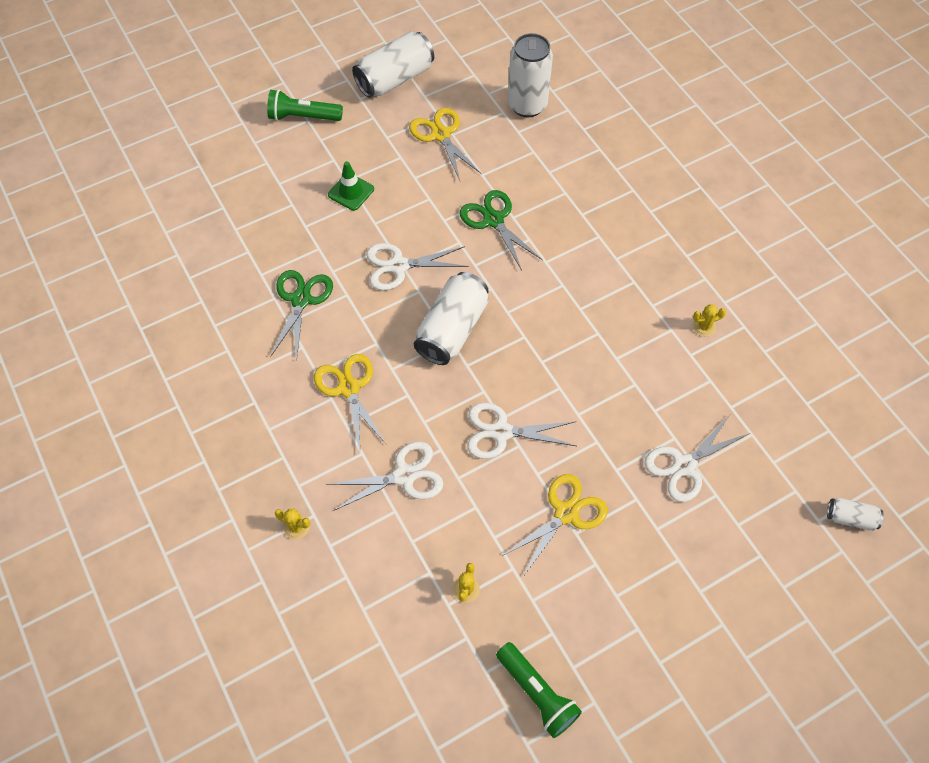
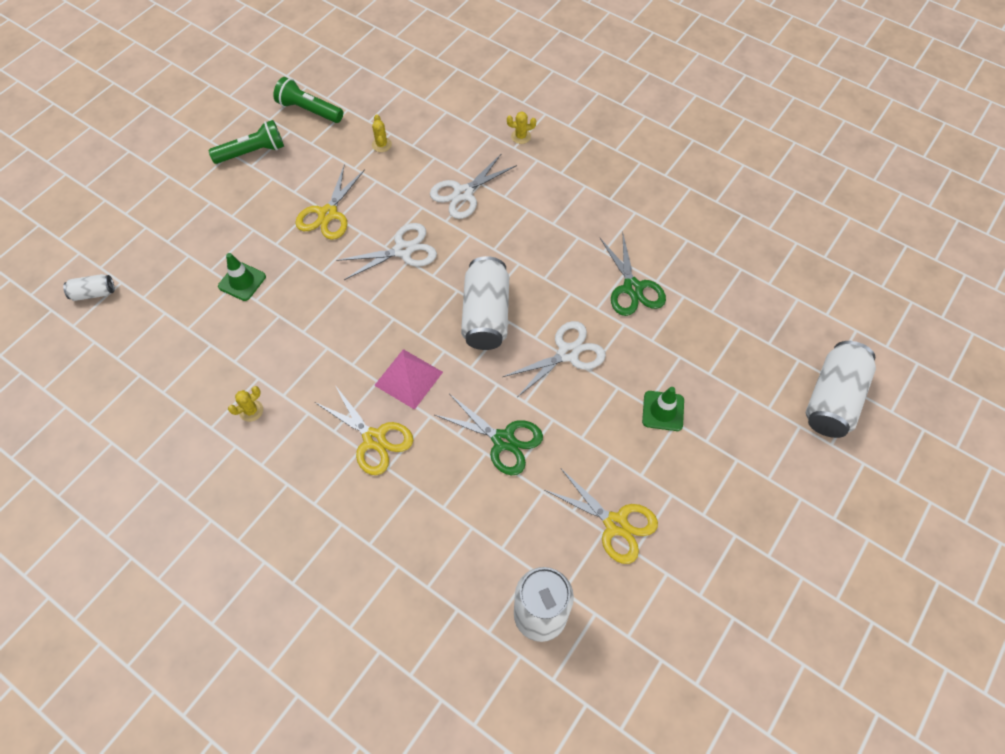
camera: 155 degrees right, 0 degrees up
green flashlight [267,90,343,121] -> green flashlight moved to [208,120,284,164]
yellow scissors [314,354,387,450] -> yellow scissors moved to [315,385,413,475]
white can [352,31,434,98] -> white can moved to [806,341,876,438]
white scissors [645,415,750,502] -> green traffic cone [218,253,266,301]
none -> pink pyramid [374,349,443,410]

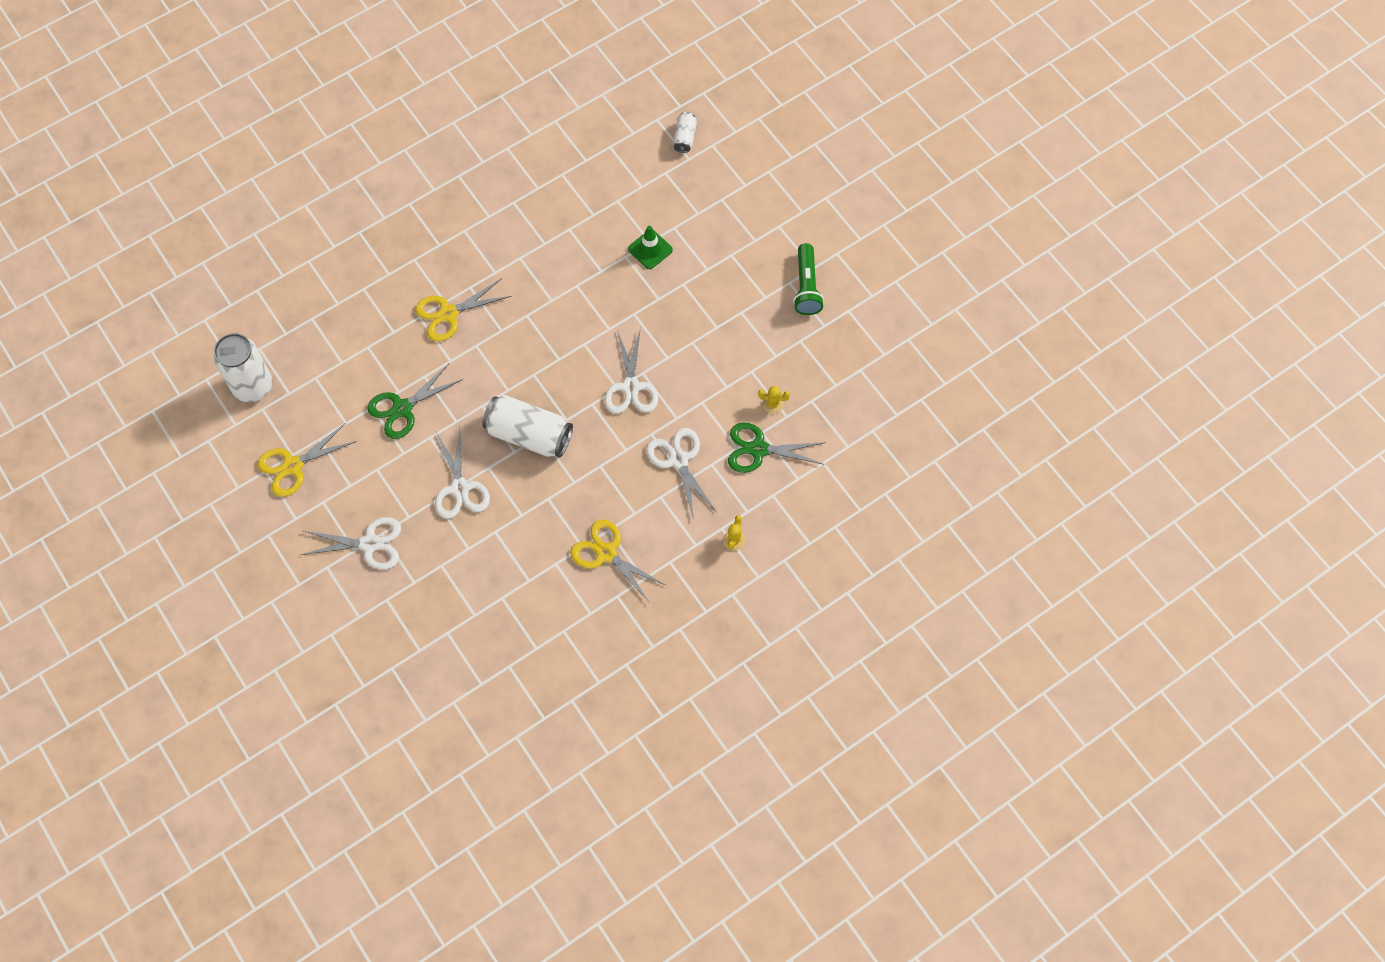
camera: 110 degrees right, 5 degrees up
yellow cactus [228,386,263,422] -> none
green flashlight [273,77,343,123] -> none
yellow scissors [295,166,365,240] -> yellow scissors moved to [570,520,667,603]
pink pyramid [374,349,443,410] -> none
green scissors [600,235,666,316] -> green scissors moved to [728,423,826,473]
green traffic cone [642,387,684,431] -> white scissors [301,517,401,570]
white can [806,341,876,438] -> none

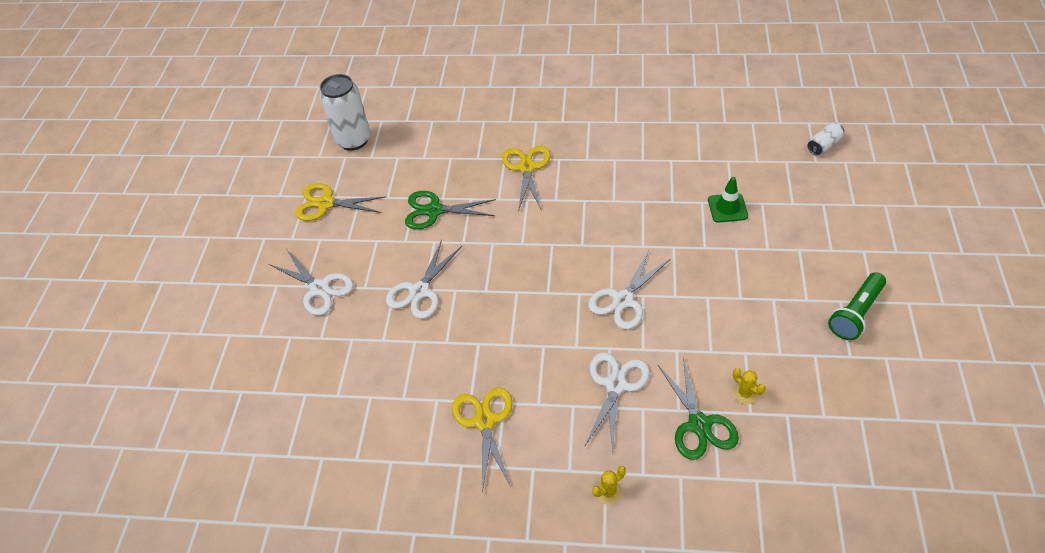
camera: 45 degrees right, 15 degrees down
yellow scissors [415,278,512,342] -> yellow scissors turned 75 degrees clockwise [502,146,551,212]
white can [482,395,573,458] -> none
green scissors [728,423,826,473] -> green scissors turned 150 degrees counterclockwise [658,357,739,460]

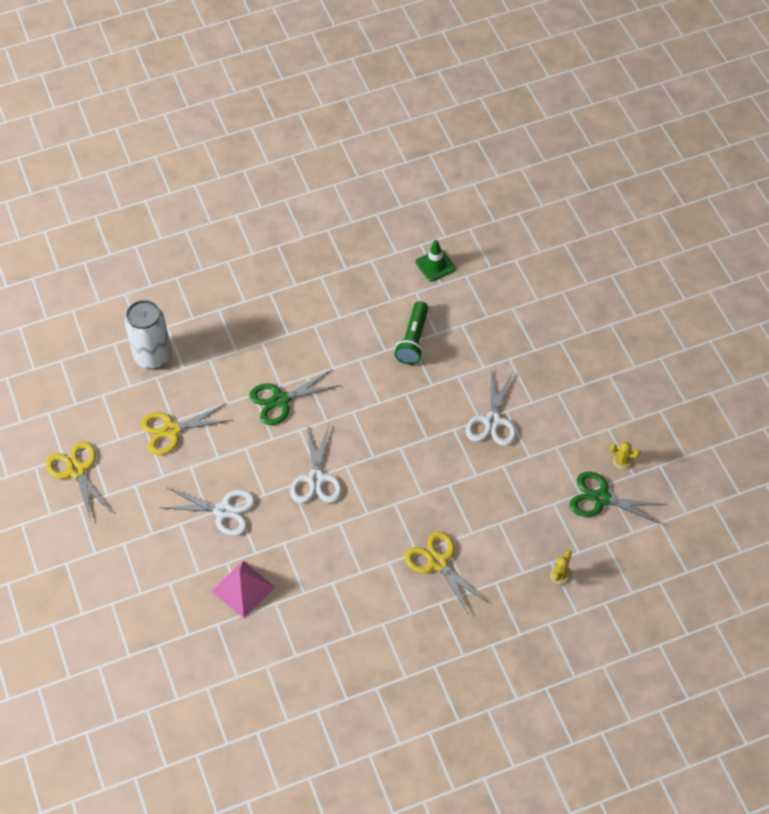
camera: 30 degrees left, 5 degrees up
yellow scissors [502,146,551,212] -> yellow scissors moved to [46,441,112,522]
white scissors [585,352,650,453] -> none
green scissors [658,357,739,460] -> green scissors turned 150 degrees clockwise [570,472,666,524]
green traffic cone [708,177,748,223] -> green traffic cone moved to [416,240,456,282]
white can [807,123,844,155] -> none
green flashlight [828,272,886,340] -> green flashlight moved to [394,301,428,365]
none -> pink pyramid [212,561,275,618]

